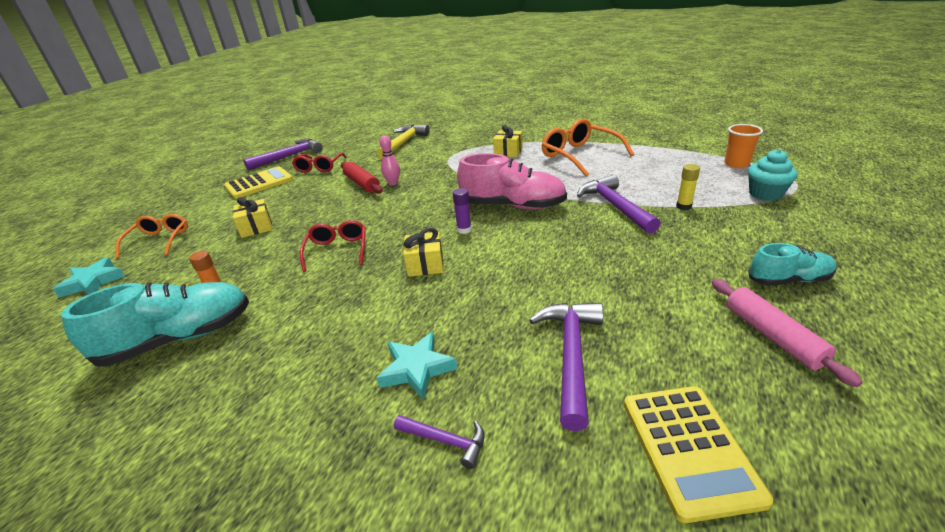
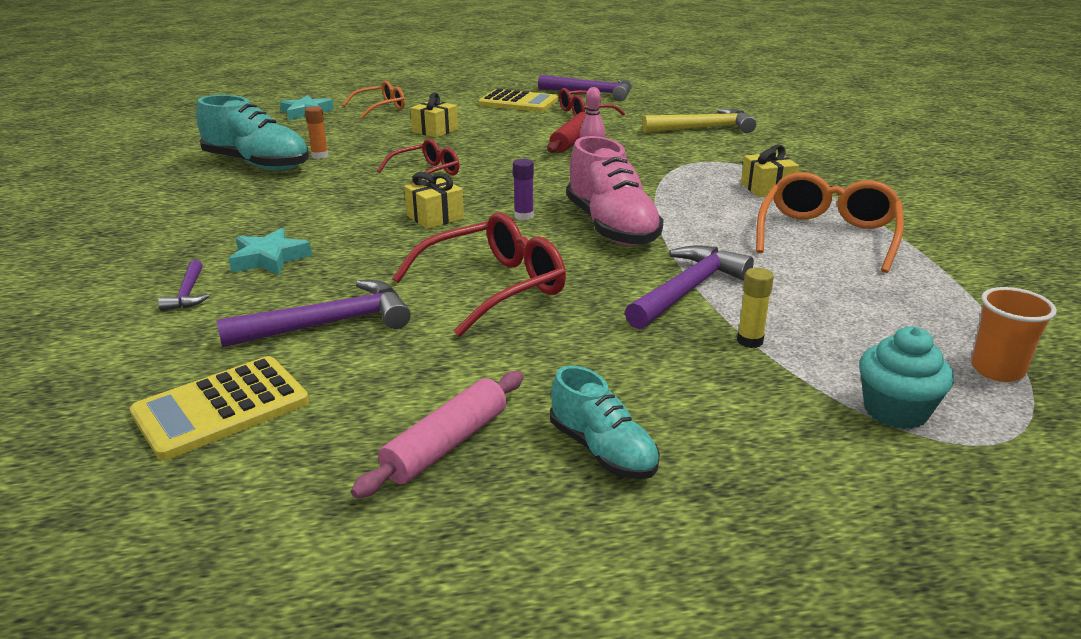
camera: 55 degrees right, 5 degrees down
none -> red glasses [392,212,566,337]

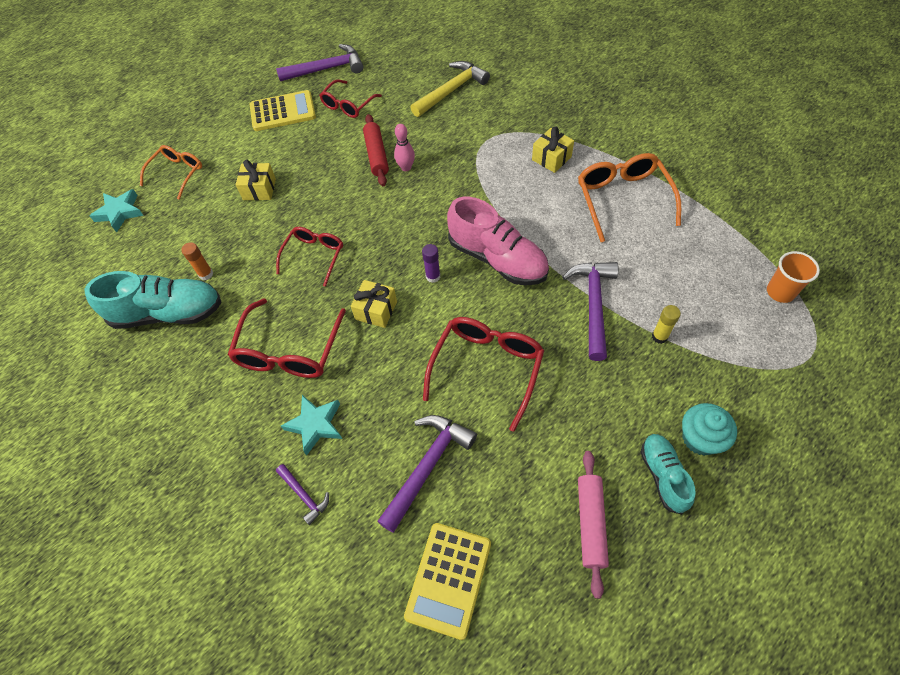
camera: 30 degrees left, 30 degrees up
turquoise shoe [550,366,660,479] -> turquoise shoe turned 120 degrees counterclockwise [641,434,696,514]
turquoise cupcake [859,327,954,429] -> turquoise cupcake moved to [682,403,737,456]
none -> red glasses [228,298,346,378]

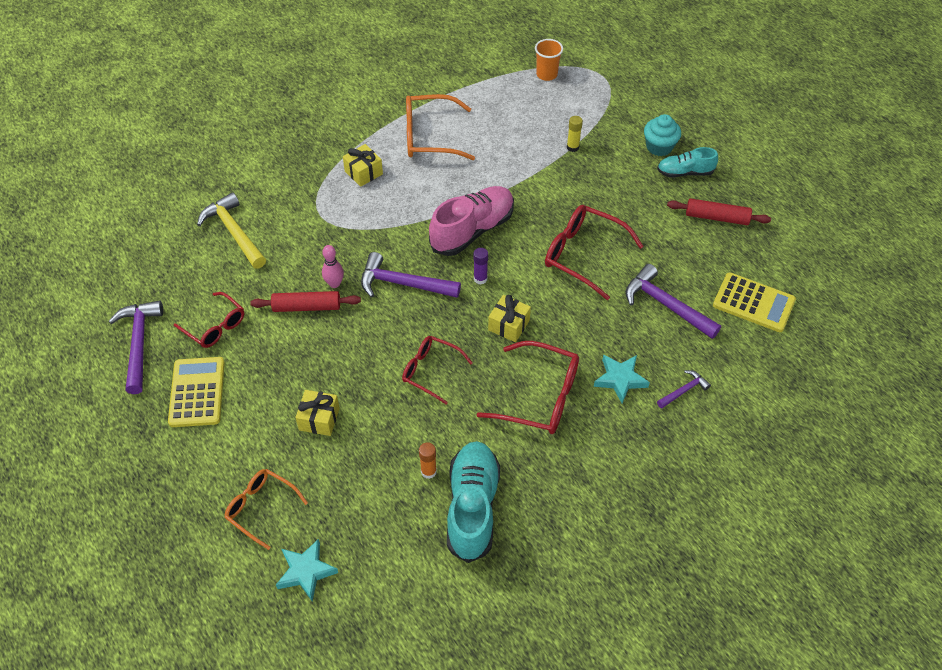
camera: 85 degrees left, 5 degrees down
purple hammer [562,262,618,361] -> purple hammer moved to [361,252,461,298]
pink rolling pin [578,451,609,599] -> red rolling pin [667,198,771,225]

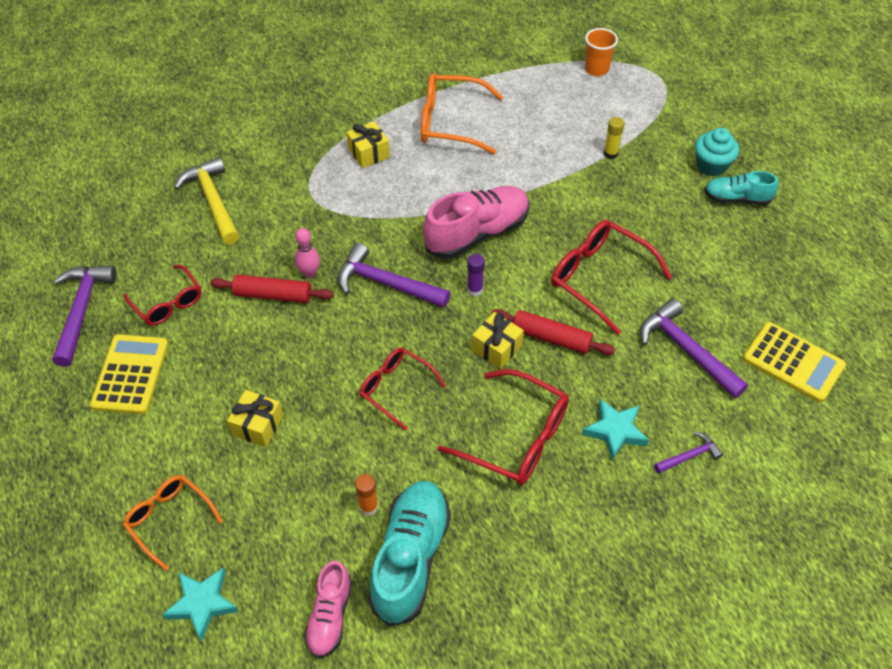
camera: 10 degrees right, 0 degrees up
red rolling pin [667,198,771,225] -> red rolling pin moved to [491,309,615,355]
none -> pink shoe [304,561,352,658]

